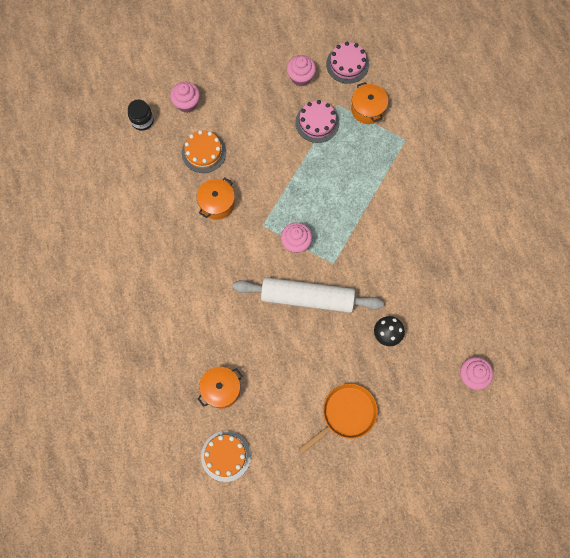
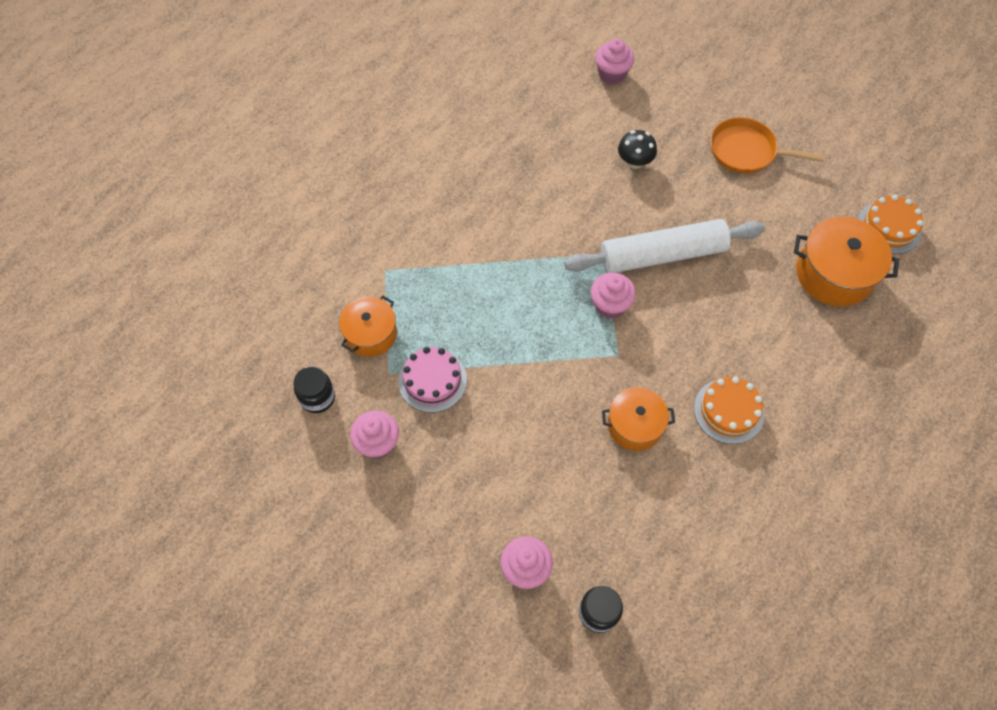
camera: 125 degrees left, 10 degrees down
orange cake [182,130,226,173] -> orange cake moved to [694,377,765,444]
orange pot [197,367,242,409] -> orange pot [794,217,899,306], size x1.53
white rolling pin [233,277,384,313] -> white rolling pin turned 75 degrees counterclockwise [564,219,765,273]
pink cake [326,41,369,84] -> black jar [294,367,335,413]

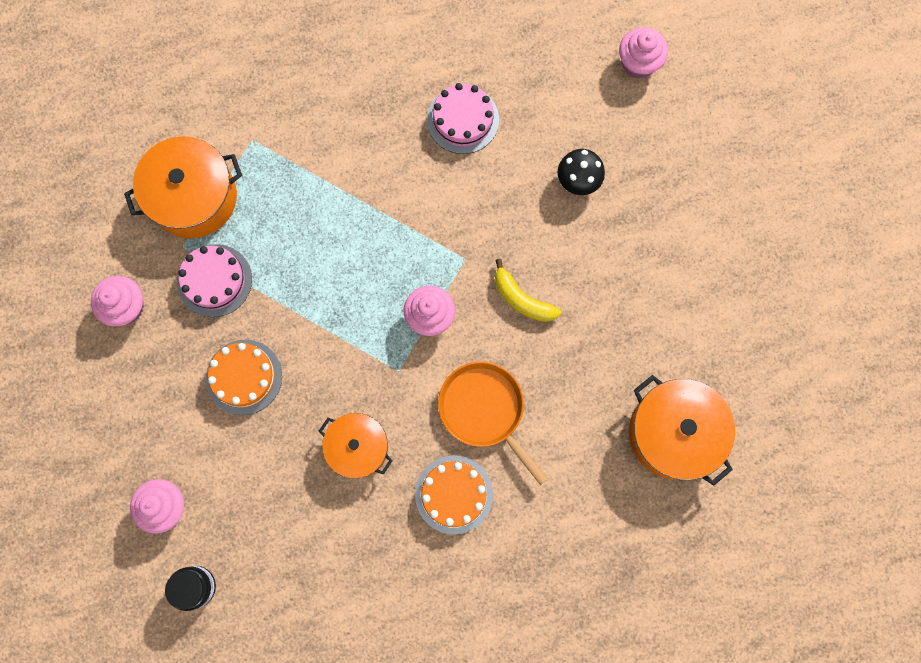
camera: 35 degrees right, 15 degrees up
black jar [294,367,335,413] -> none
orange pot [339,296,397,357] -> orange pot [124,136,242,239], size x1.53
white rolling pin [564,219,765,273] -> yellow banana [495,259,561,322]
orange pan [710,117,824,174] -> orange pan moved to [438,361,548,485]
orange cake [858,195,924,254] -> orange cake moved to [206,339,282,415]
none -> pink cake [427,83,499,154]

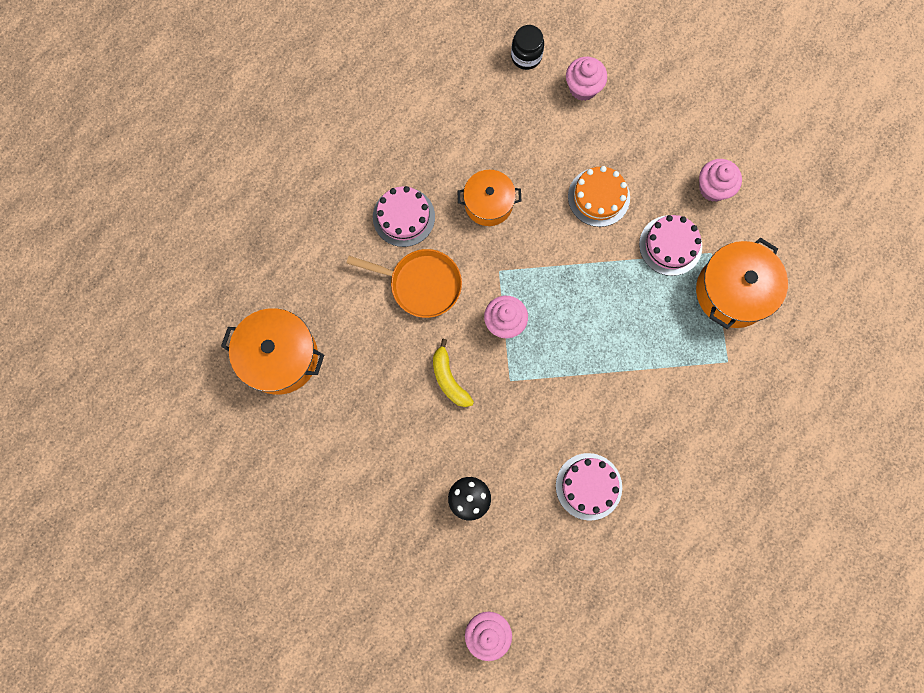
camera: 145 degrees right, 0 degrees up
orange cake [415,455,493,534] -> pink cake [373,186,435,247]
yellow banana [495,259,561,322] -> yellow banana turned 120 degrees counterclockwise [433,339,474,407]

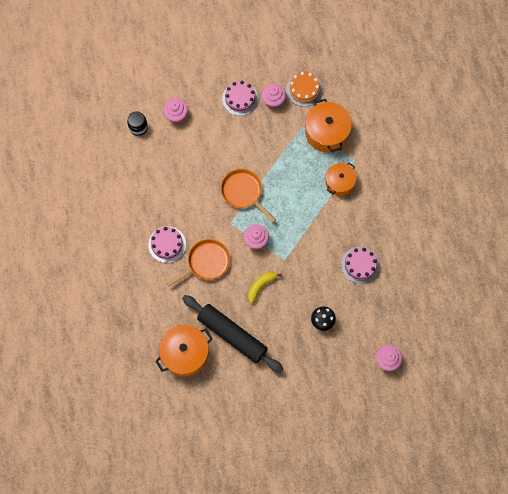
camera: 50 degrees left, 5 degrees down
yellow banana [433,339,474,407] -> yellow banana turned 120 degrees clockwise [248,272,282,303]
orange pot [458,170,521,226] -> orange pot moved to [326,163,357,196]
orange cake [568,166,630,227] -> orange cake moved to [286,72,322,107]
pink cake [639,215,702,276] -> pink cake moved to [222,81,258,116]
none -> black rolling pin [182,295,283,373]
none -> orange pan [221,169,276,223]

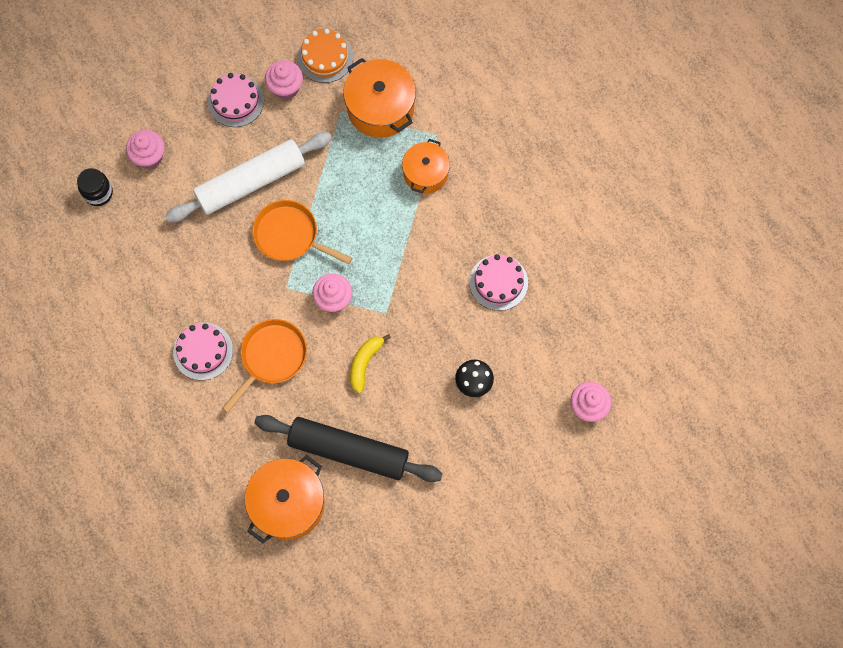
camera: 20 degrees left, 0 degrees up
none -> white rolling pin [165,132,332,222]

